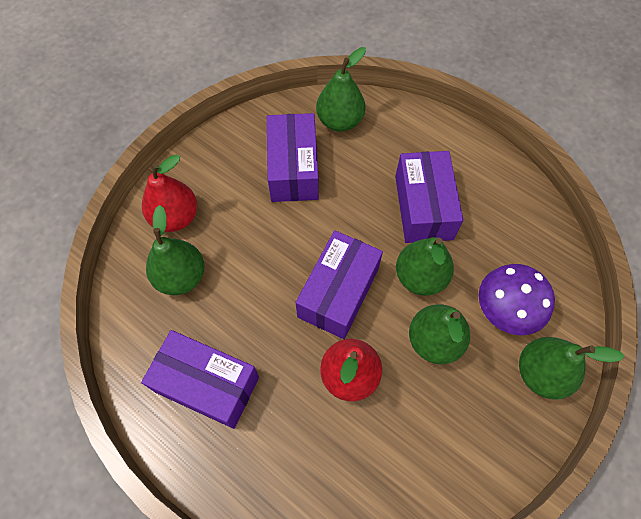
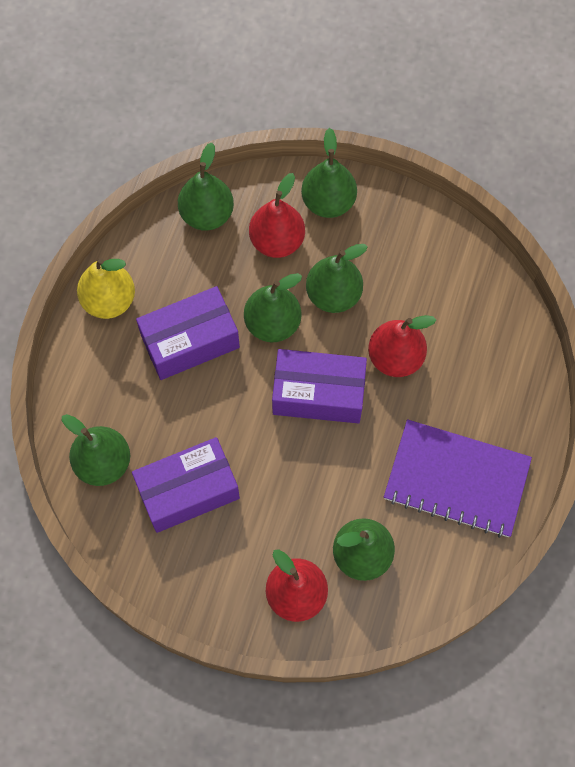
camera: 110 degrees left, 5 degrees up
purple box [141,330,259,429] -> purple notebook [384,419,532,538]
purple mushroom [479,264,555,335] -> red pear [249,173,305,258]
none -> yellow pear [77,258,135,319]
none -> green pear [178,143,234,231]

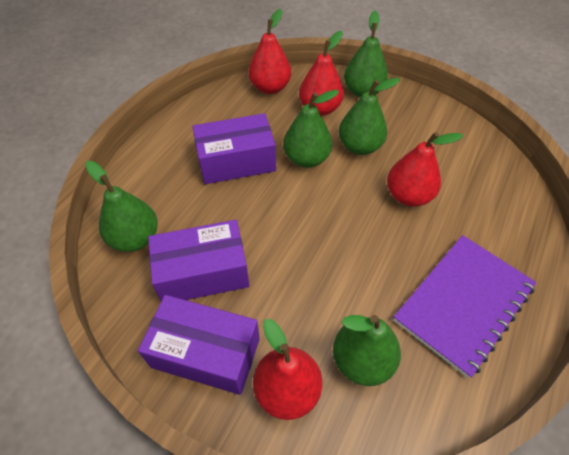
camera: 10 degrees right, 15 degrees down
yellow pear [77,258,135,319] -> none
green pear [178,143,234,231] -> red pear [248,9,291,94]
purple box [272,349,367,423] -> purple box moved to [138,295,260,395]
purple notebook [384,419,532,538] -> purple notebook turned 75 degrees counterclockwise [393,235,536,378]

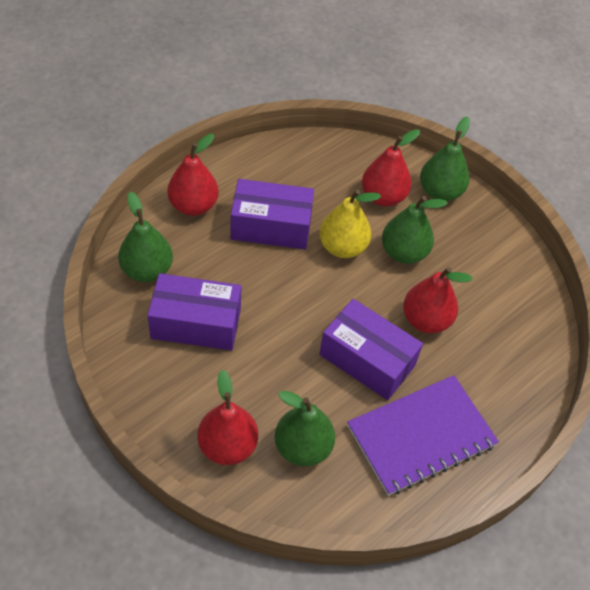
camera: 15 degrees right, 0 degrees up
purple box [138,295,260,395] -> purple box moved to [319,299,423,400]
red pear [248,9,291,94] -> red pear moved to [167,134,219,216]
green pear [283,90,339,168] -> yellow pear [319,190,381,258]

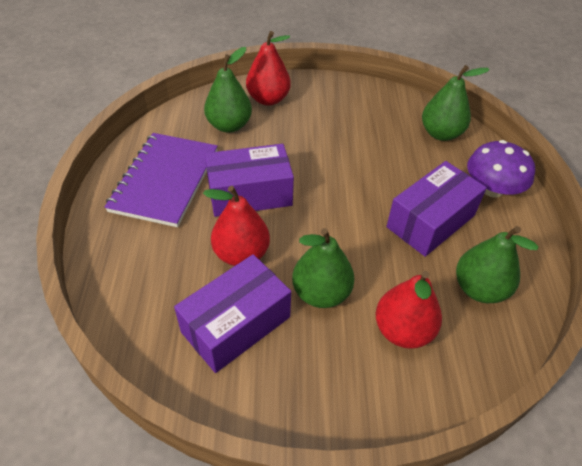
camera: 135 degrees right, 5 degrees down
purple box [148,273,241,351] -> purple box moved to [174,254,291,373]
red pear [167,134,219,216] -> purple mushroom [467,140,535,198]
yellow pear [319,190,381,258] -> none
green pear [420,117,470,201] -> green pear moved to [456,226,539,303]

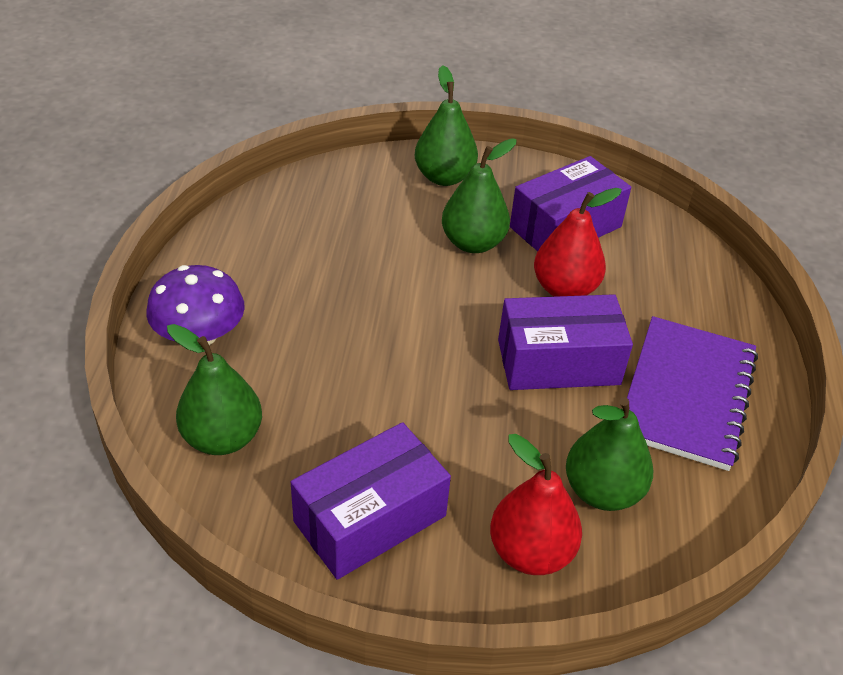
camera: 175 degrees left, 5 degrees down
red pear [376,271,442,349] -> none
purple box [386,161,487,257] -> purple box moved to [291,422,451,580]
green pear [456,226,539,303] -> green pear moved to [415,65,478,186]

